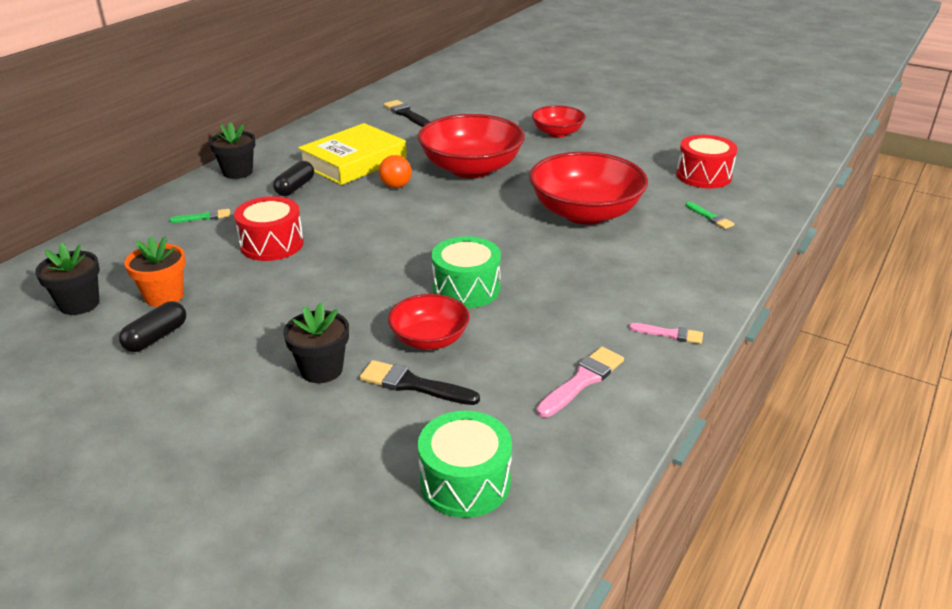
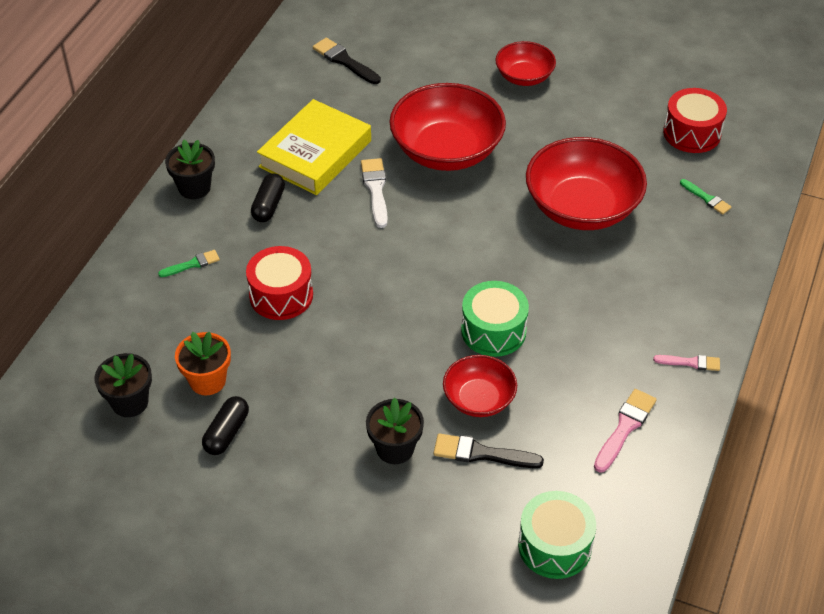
camera: 10 degrees left, 15 degrees up
orange ball [379,155,412,188] -> white brush [361,158,388,228]

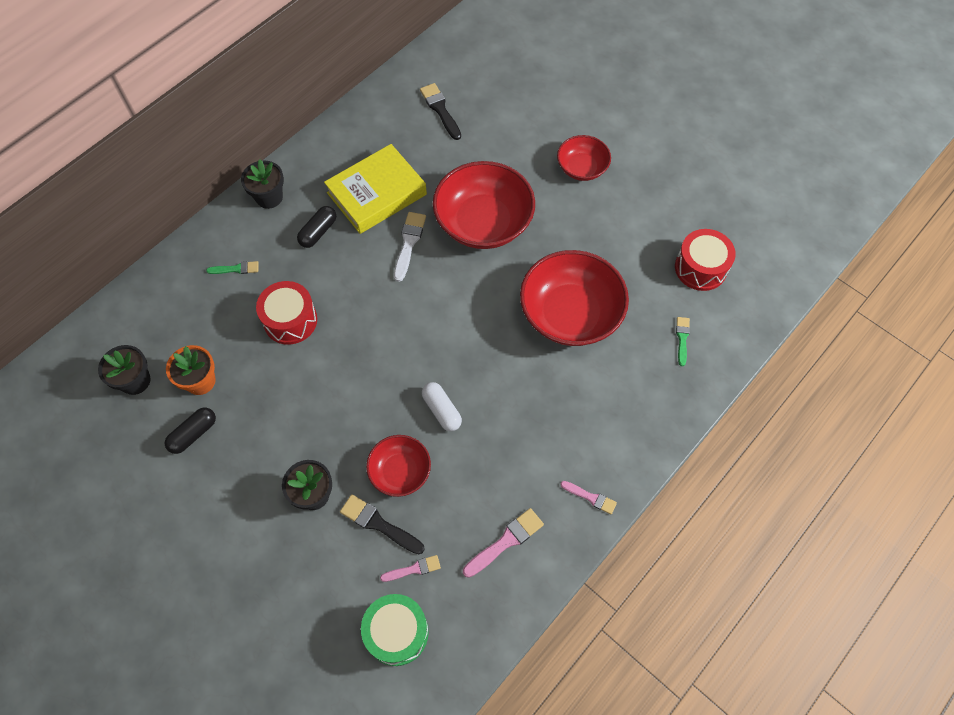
camera: 20 degrees right, 15 degrees up
green drum [461,281,529,357] -> white capsule [422,382,462,431]
green brush [680,179,731,215] -> green brush turned 150 degrees counterclockwise [676,317,690,366]
none -> pink brush [380,555,441,582]

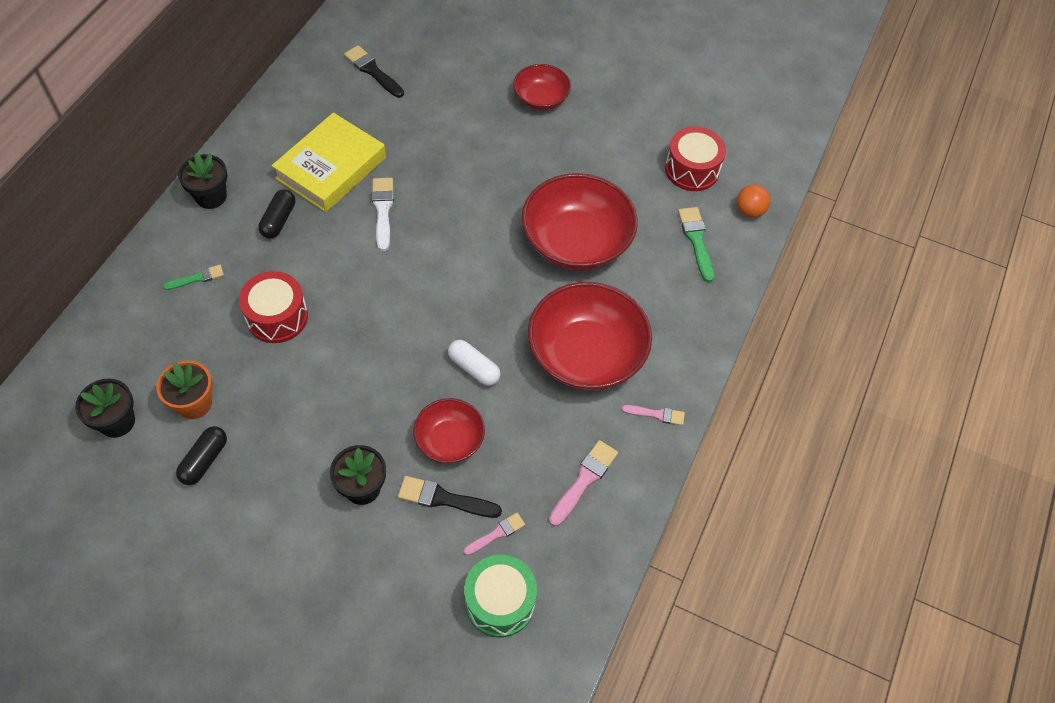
camera: 20 degrees left, 5 degrees down
red bowl [433,161,535,249] -> red bowl moved to [528,282,652,390]
green brush [676,317,690,366] -> green brush [678,207,714,282], size x1.58
none -> orange ball [737,184,771,218]

